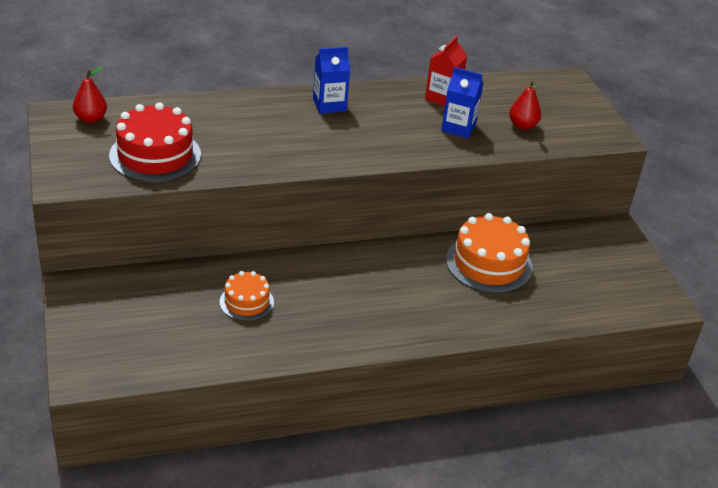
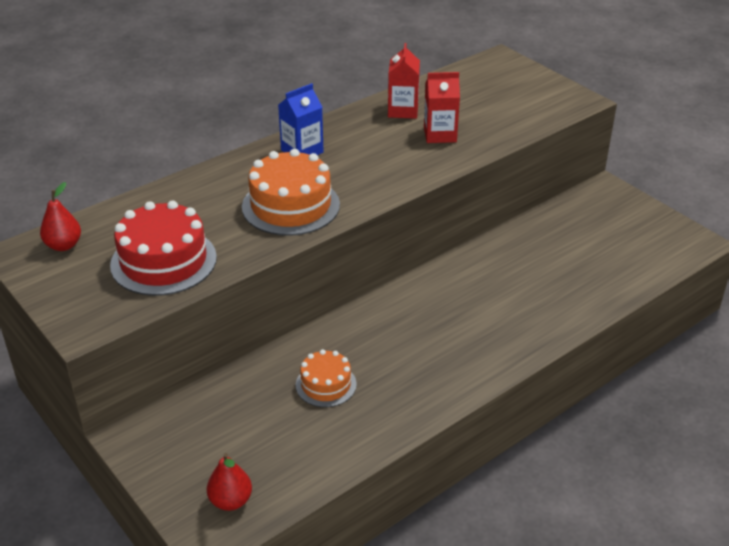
camera: 20 degrees left, 0 degrees up
blue carton [441,67,483,138] -> red carton [424,72,460,143]
orange cake [446,213,533,293] -> orange cake moved to [242,149,340,236]
red pear [509,81,541,130] -> red pear moved to [207,453,252,511]

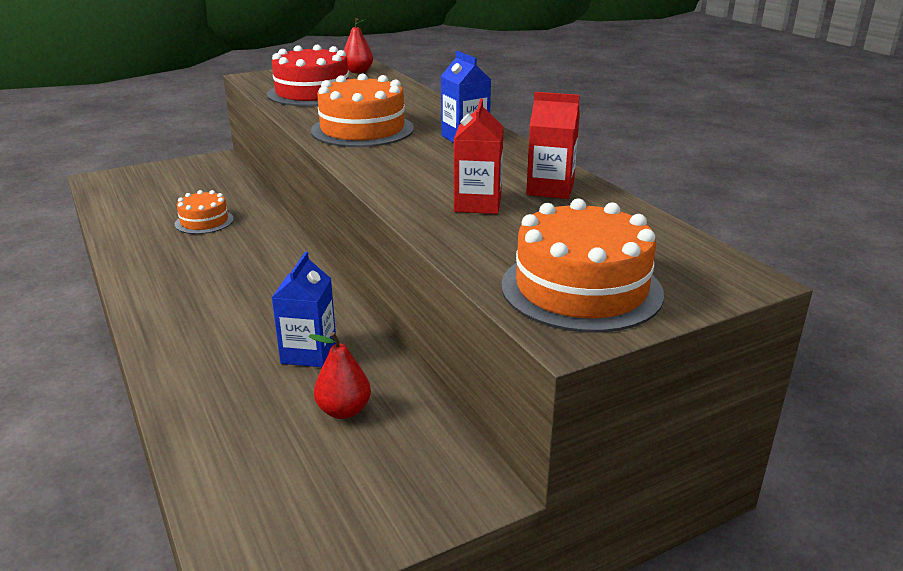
camera: 100 degrees right, 10 degrees down
red pear [207,453,252,511] -> red pear moved to [309,332,371,419]
none -> blue carton [272,251,336,367]
none -> orange cake [501,198,664,333]

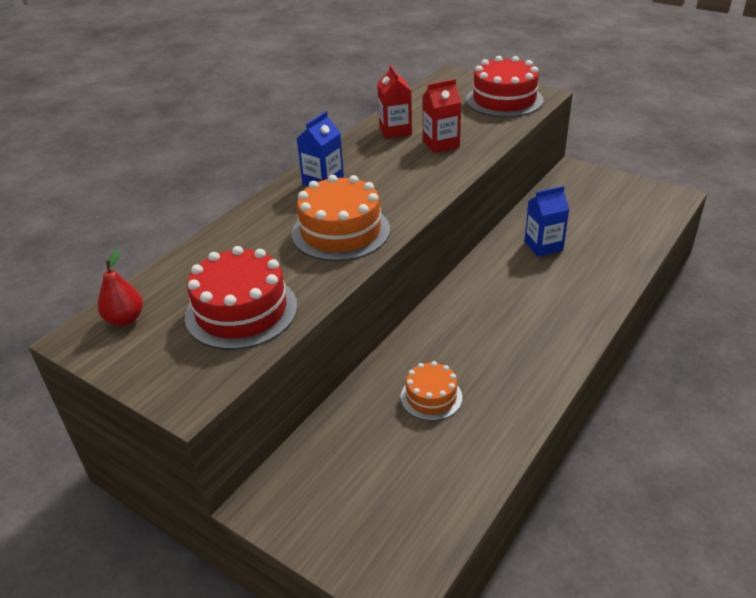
camera: 115 degrees left, 10 degrees up
red pear [309,332,371,419] -> none
orange cake [501,198,664,333] -> red cake [466,56,543,117]

